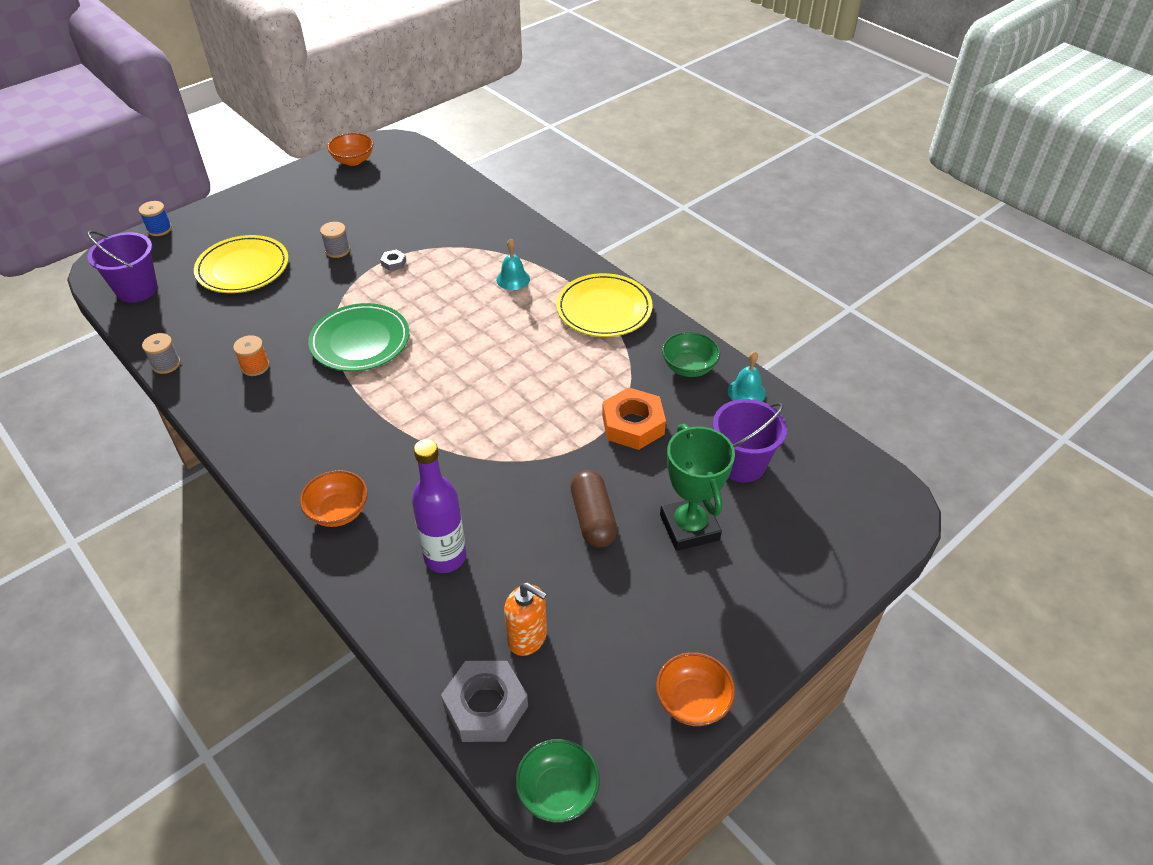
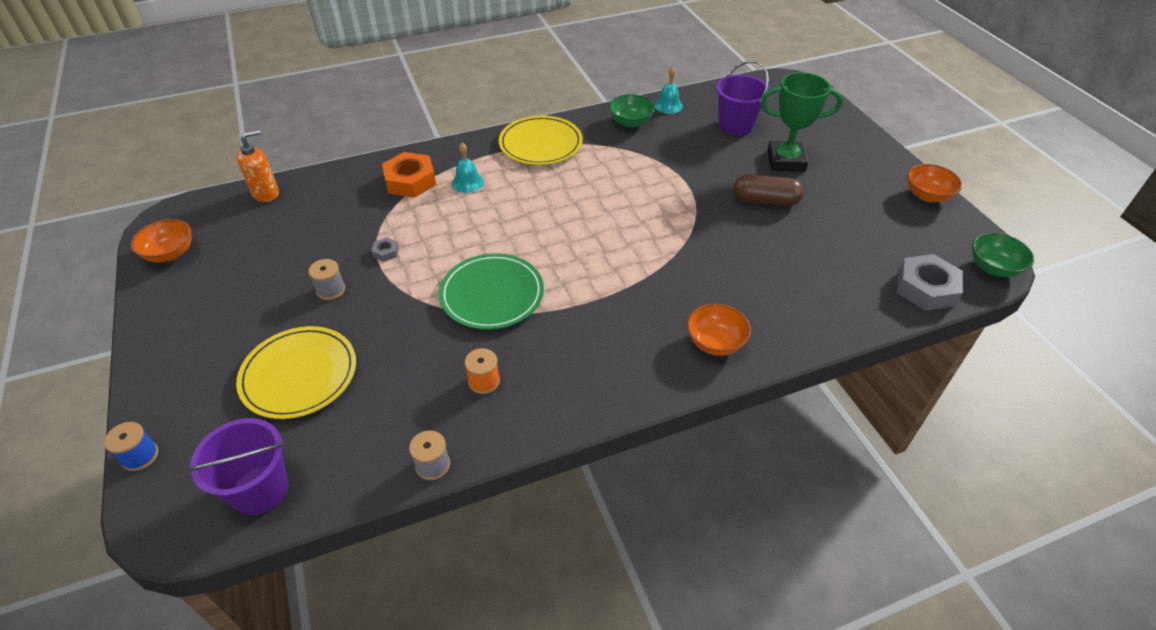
camera: 70 degrees left, 0 degrees up
purple bottle [412,439,466,573] -> none
orange soap dispenser [504,582,547,656] -> orange soap dispenser moved to [237,129,279,202]
orange nut [602,387,666,450] -> orange nut moved to [382,152,436,198]

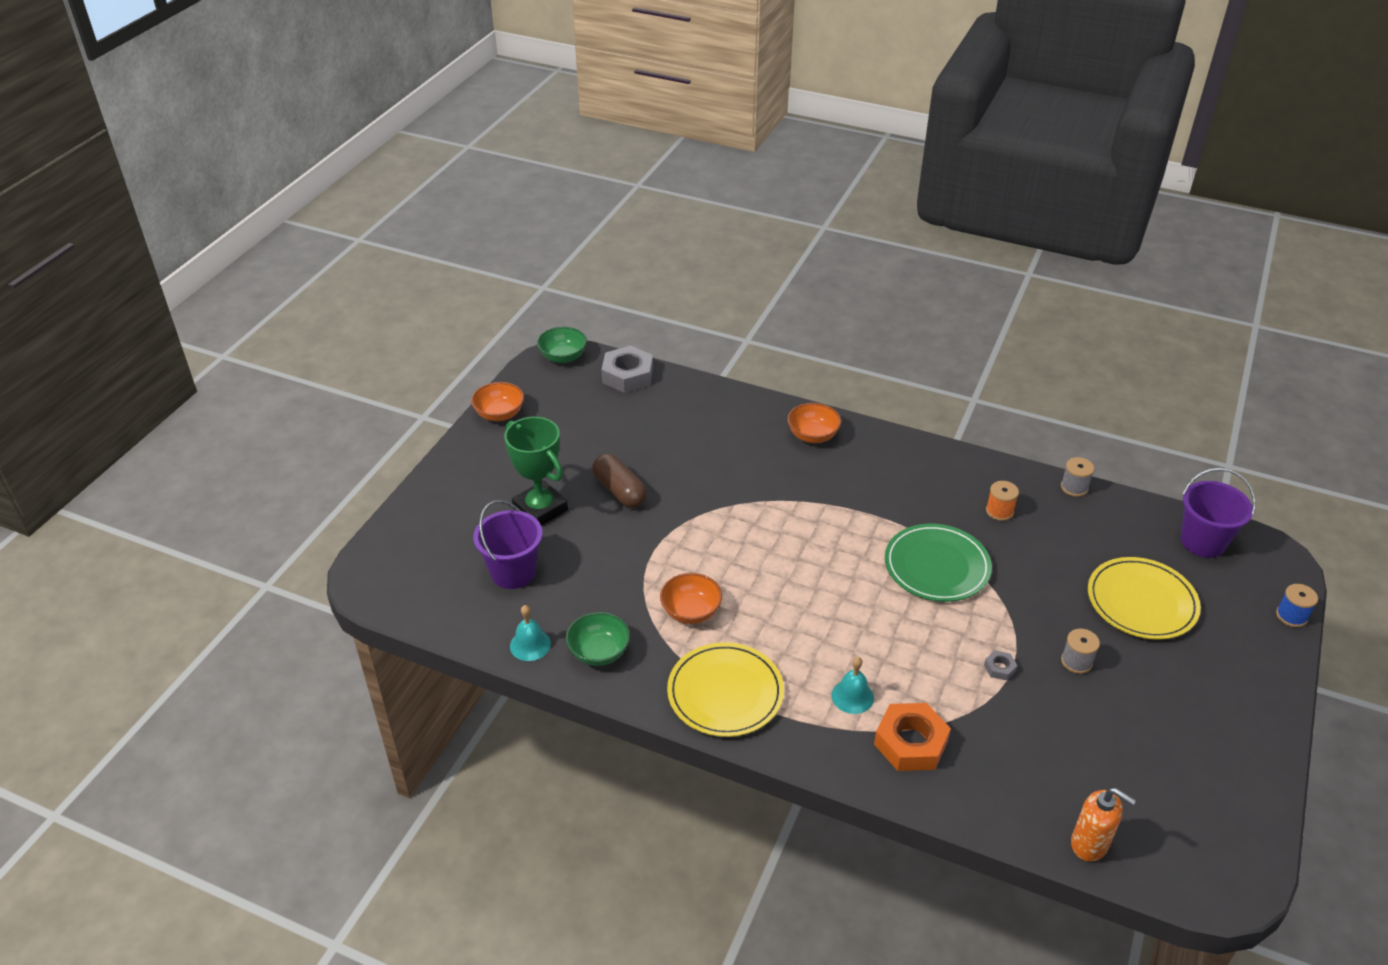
camera: 135 degrees left, 5 degrees down
orange bowl [131,219,192,263] -> orange bowl moved to [660,573,722,624]
orange soap dispenser [237,129,279,202] -> orange soap dispenser turned 150 degrees counterclockwise [1071,788,1136,862]

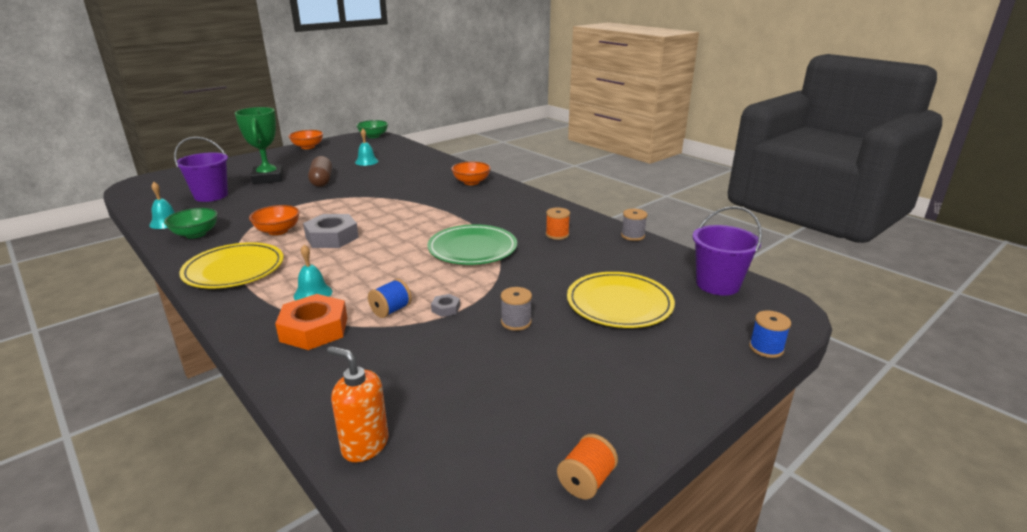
camera: 25 degrees right, 15 degrees down
grey nut [601,346,653,393] -> grey nut moved to [303,214,359,248]
orange soap dispenser [1071,788,1136,862] -> orange soap dispenser turned 150 degrees clockwise [327,346,388,462]
none -> turquoise bell [355,129,379,166]
none -> blue spool [368,279,412,318]
none -> orange spool [557,434,618,500]

